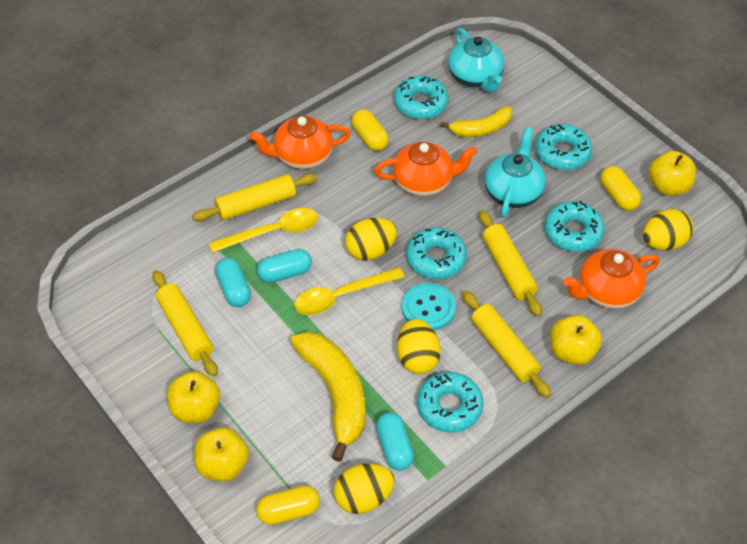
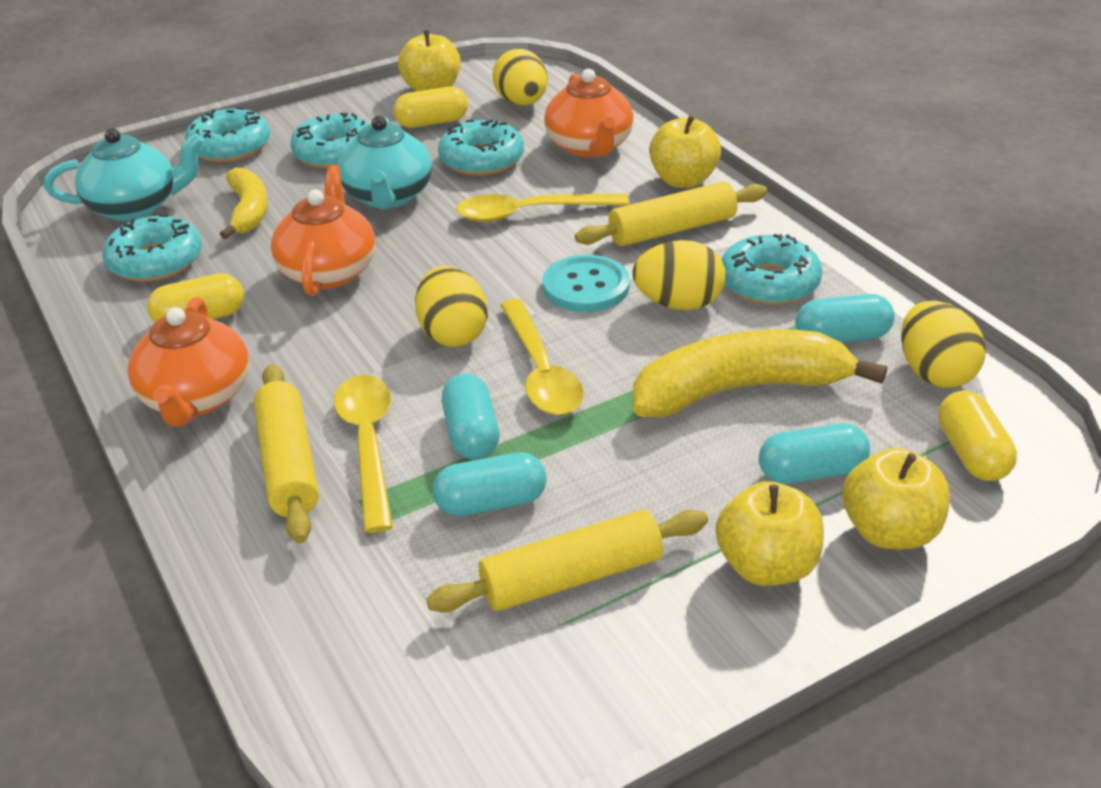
camera: 80 degrees left, 15 degrees down
turquoise donut [406,227,467,279] -> turquoise donut moved to [185,107,270,162]
yellow rolling pin [479,210,542,316] -> yellow spoon [456,193,630,222]
turquoise teapot [484,128,546,218] -> turquoise teapot turned 120 degrees counterclockwise [337,116,432,209]
none -> turquoise capsule [759,423,870,484]

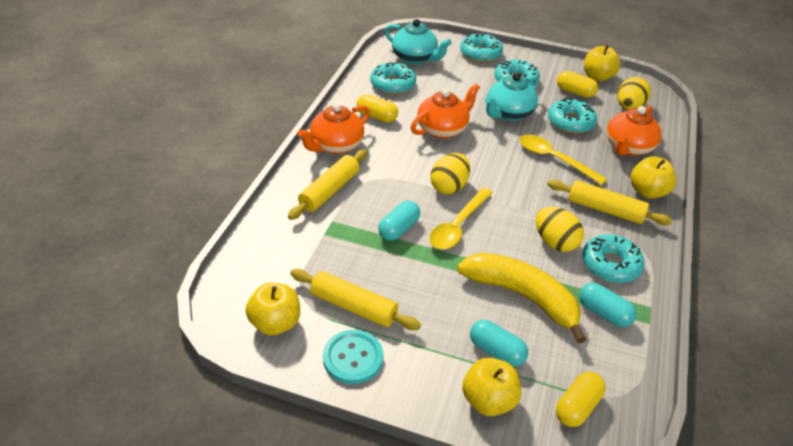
camera: 45 degrees right, 5 degrees up
yellow banana [220,168,268,239] -> none
yellow spoon [334,375,393,533] -> none
turquoise capsule [433,452,547,516] -> none
turquoise button [542,255,630,312] -> turquoise button moved to [323,330,383,384]
yellow apple [716,481,824,586] -> yellow apple moved to [246,283,300,335]
yellow egg [901,301,986,388] -> none

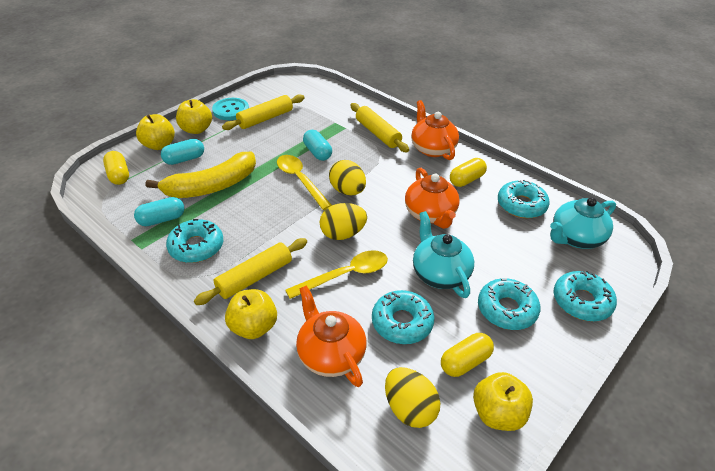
camera: 115 degrees right, 0 degrees up
yellow apple [246,283,300,335] -> yellow apple moved to [176,99,212,134]
yellow egg [536,207,584,252] -> yellow egg moved to [320,203,367,240]

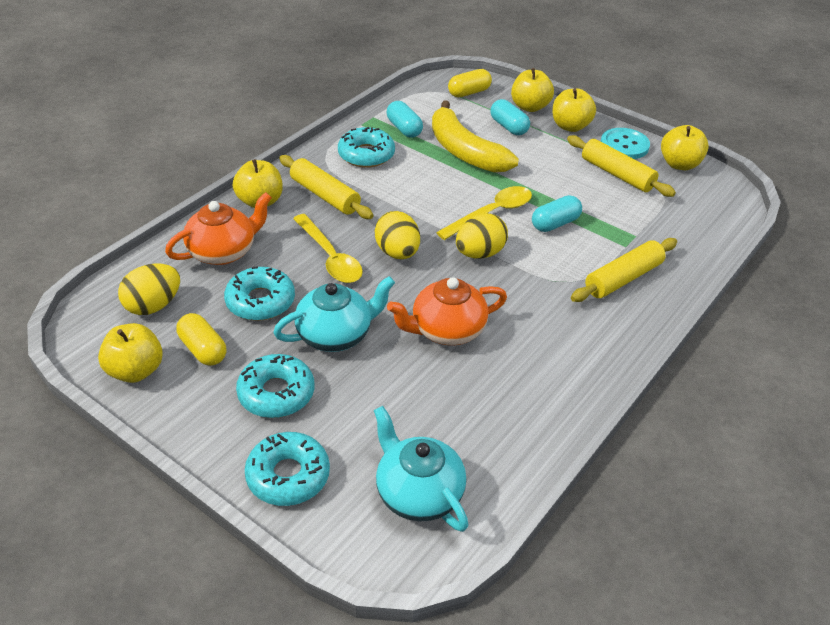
camera: 85 degrees right, 0 degrees up
orange teapot [411,100,459,160] -> none
yellow capsule [450,158,487,187] -> none
turquoise donut [498,179,550,218] -> none
none -> yellow apple [661,125,709,170]

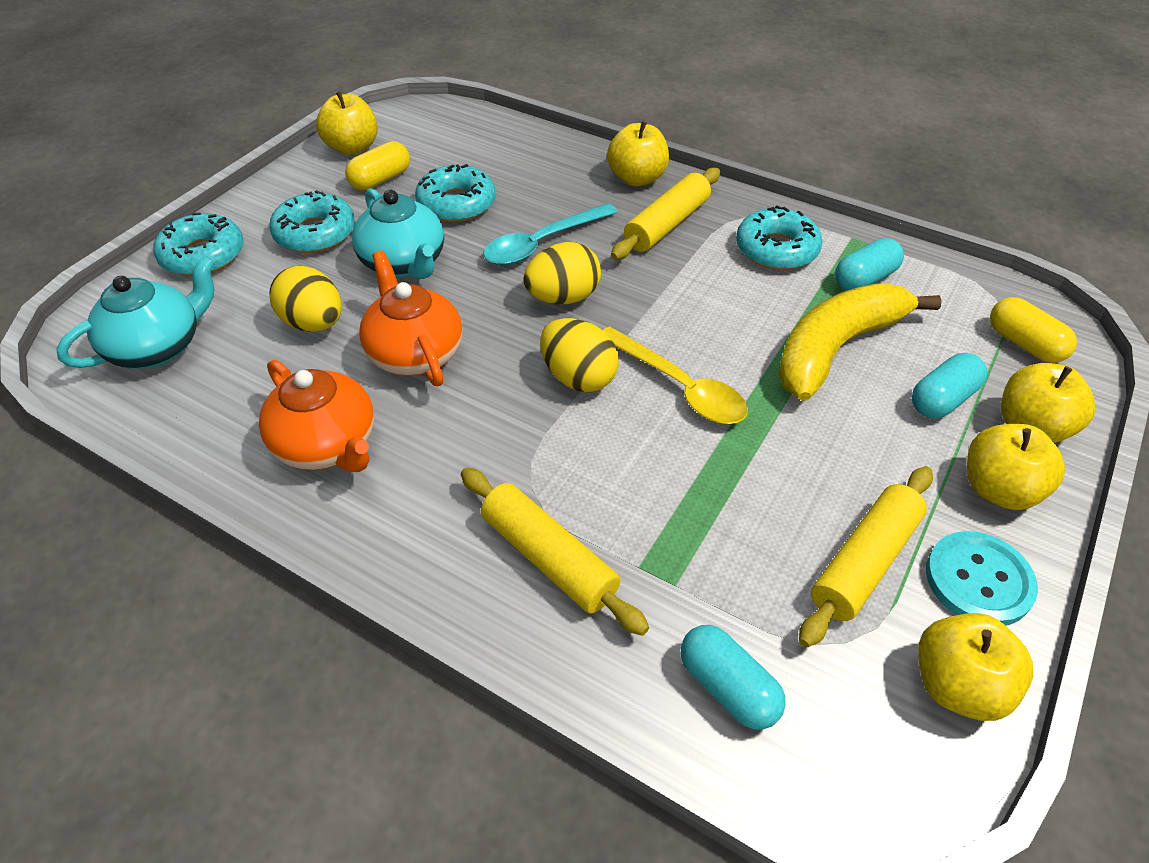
camera: 85 degrees right, 5 degrees up
yellow egg [118,263,180,315] -> yellow egg moved to [269,266,342,332]
orange teapot [165,192,272,265] -> orange teapot moved to [259,360,374,472]
yellow spoon [293,214,363,283] -> turquoise spoon [483,203,618,265]
turquoise capsule [532,195,582,232] -> turquoise capsule moved to [681,625,786,730]

